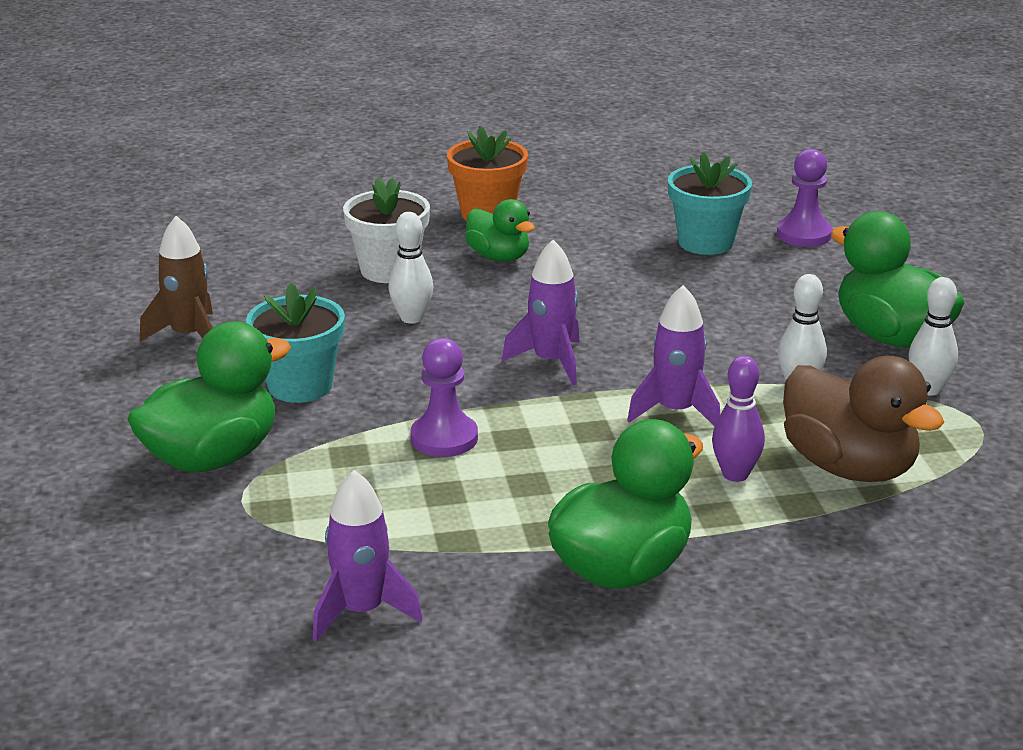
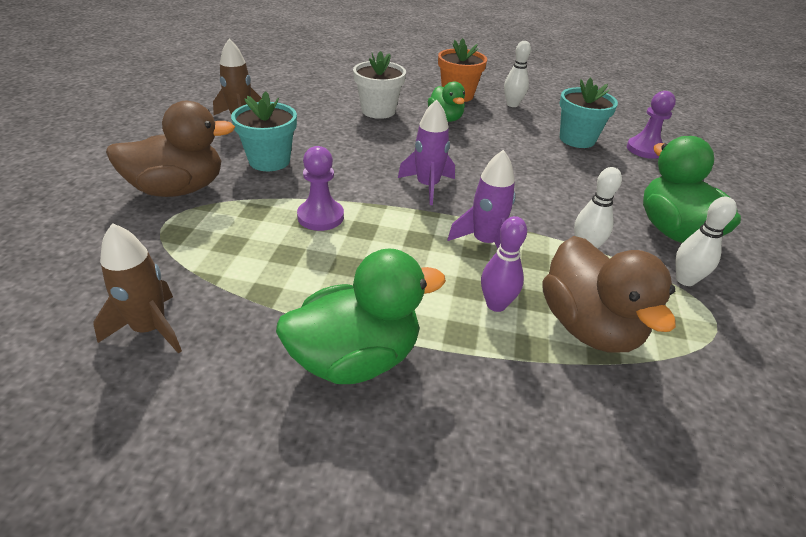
camera: 20 degrees right, 10 degrees up
green duck [127,321,291,472] -> brown duck [106,101,235,197]
purple rocket [313,470,423,641] -> brown rocket [93,223,182,354]
white bowling pin [388,212,433,324] -> white bowling pin moved to [504,41,531,107]

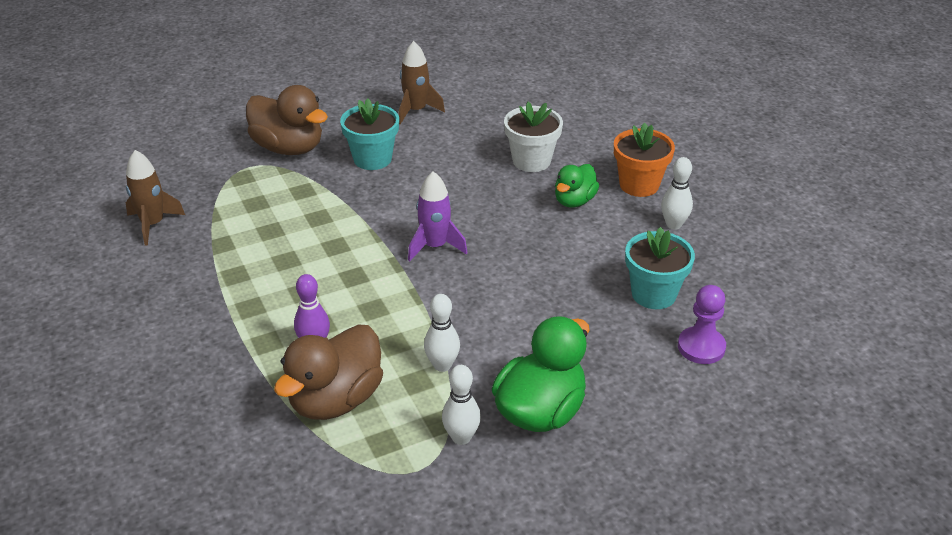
camera: 55 degrees right, 0 degrees up
green duck [276,248,446,384] -> none
purple pawn [297,146,344,231] -> none
purple rocket [447,150,515,248] -> none

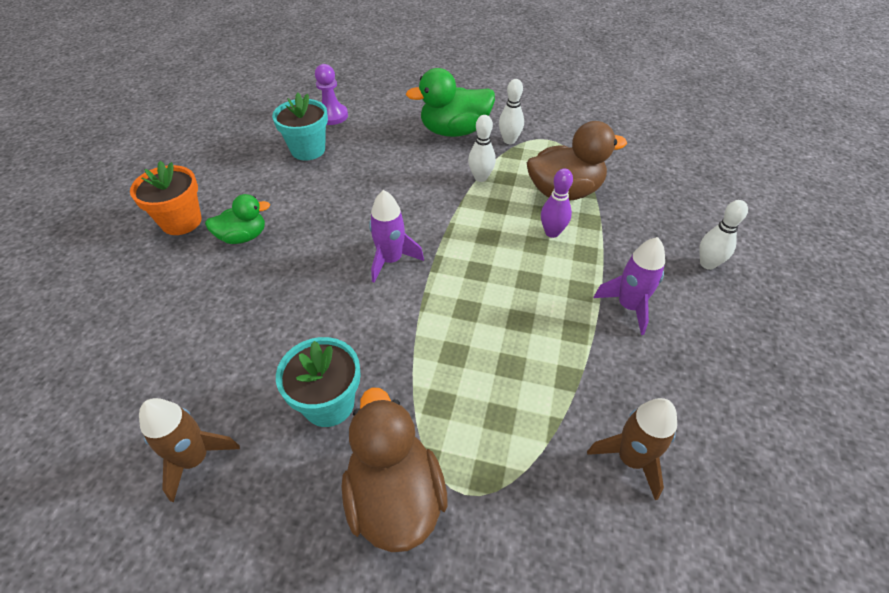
camera: 140 degrees left, 10 degrees up
white flower pot [504,102,563,172] -> none
white bowling pin [661,157,693,230] -> white bowling pin moved to [699,200,748,270]
none -> purple rocket [594,237,665,335]

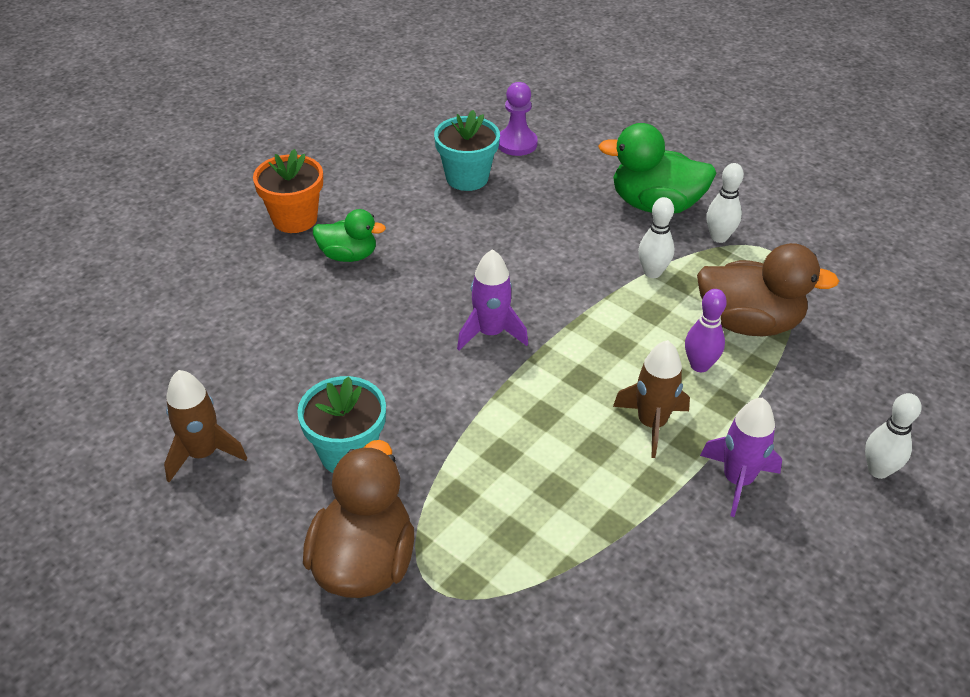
camera: 25 degrees right, 5 degrees down
brown rocket [587,398,677,500] -> brown rocket moved to [613,340,690,458]

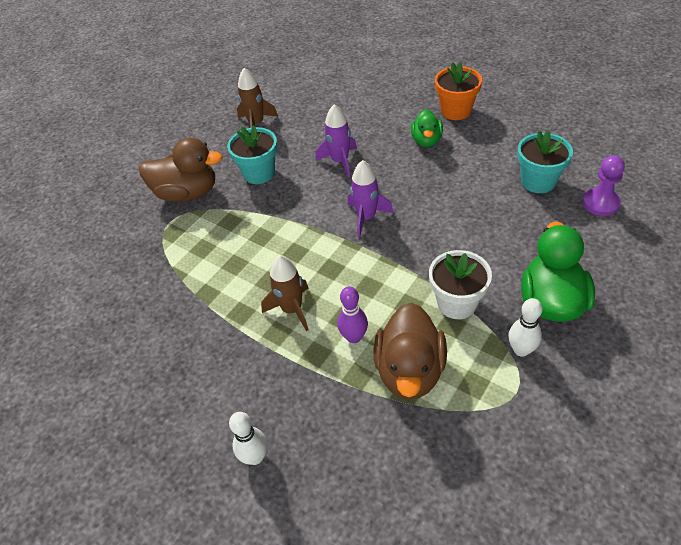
camera: 90 degrees right, 5 degrees up
white bowling pin [638,197,675,278] -> white flower pot [429,250,492,319]
purple rocket [700,397,782,517] -> purple rocket moved to [316,104,357,177]

